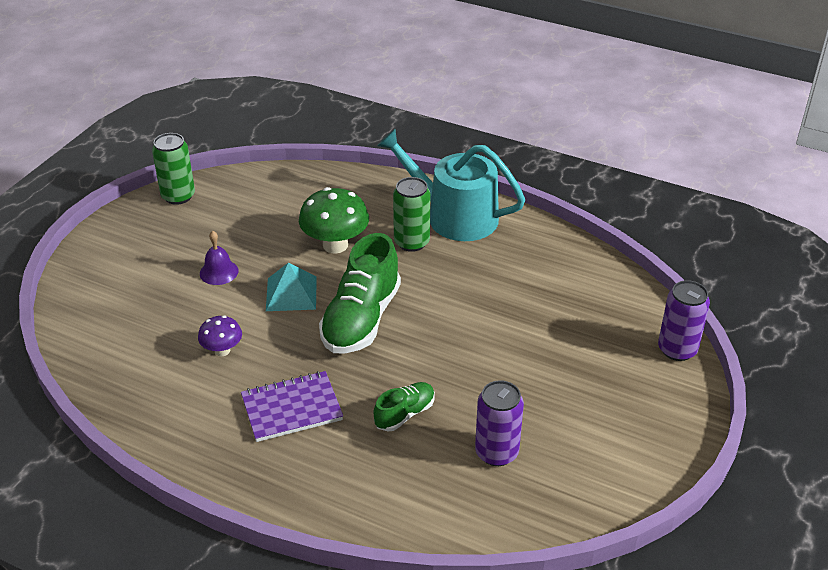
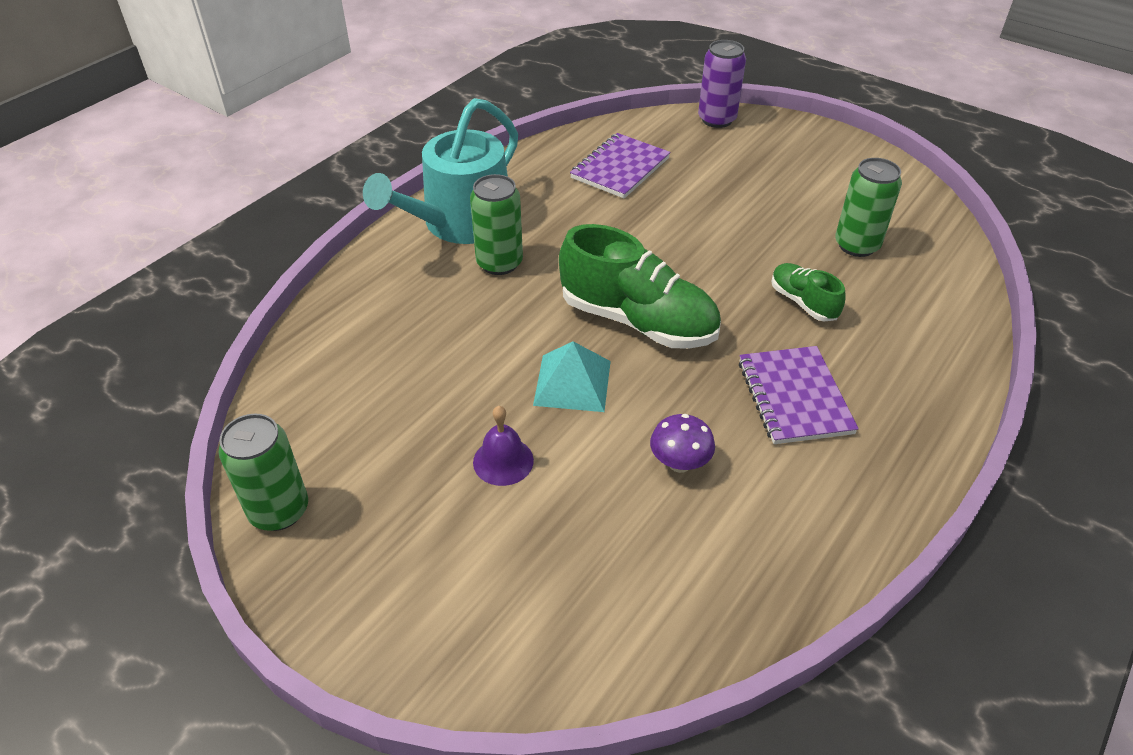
camera: 80 degrees left, 5 degrees up
green mushroom [299,187,369,254] -> none
purple can [475,380,524,466] -> green can [835,158,902,257]
none -> purple notebook [570,133,670,199]

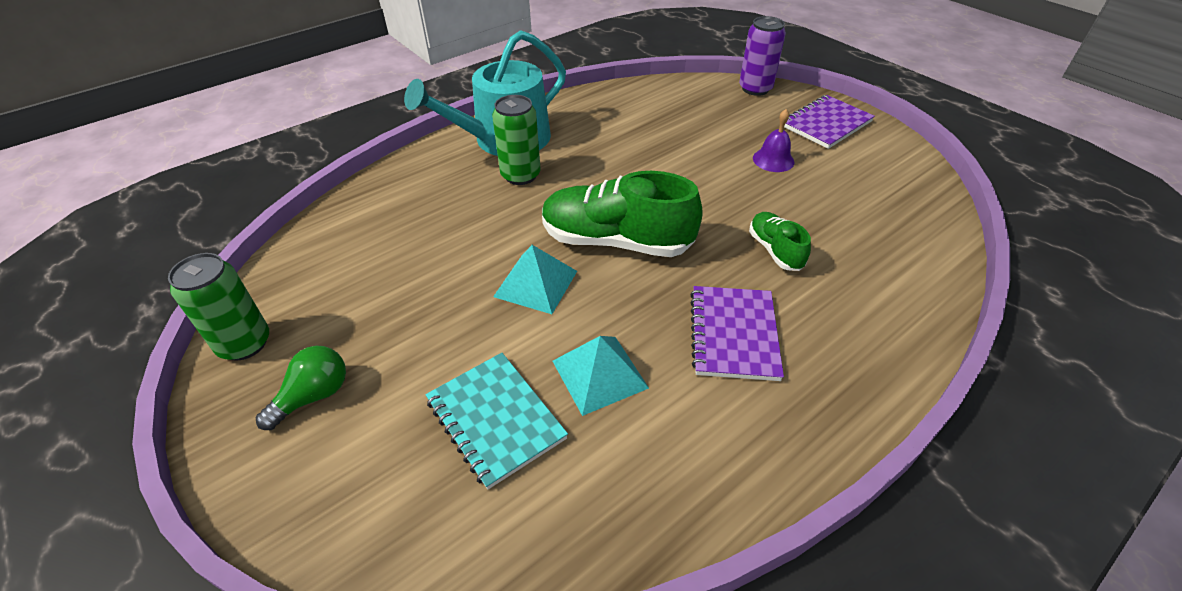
camera: 15 degrees right, 0 degrees up
purple bell [473,406,534,486] -> purple bell moved to [753,109,794,172]
green shoe [559,224,721,349] -> green shoe turned 150 degrees clockwise [542,171,703,257]
purple notebook [570,133,670,199] -> purple notebook moved to [784,95,875,149]
purple mushroom [650,414,715,473] -> turquoise pyramid [553,336,649,416]
green can [835,158,902,257] -> none
none -> green light bulb [256,346,346,430]
none -> turquoise notebook [425,353,568,489]

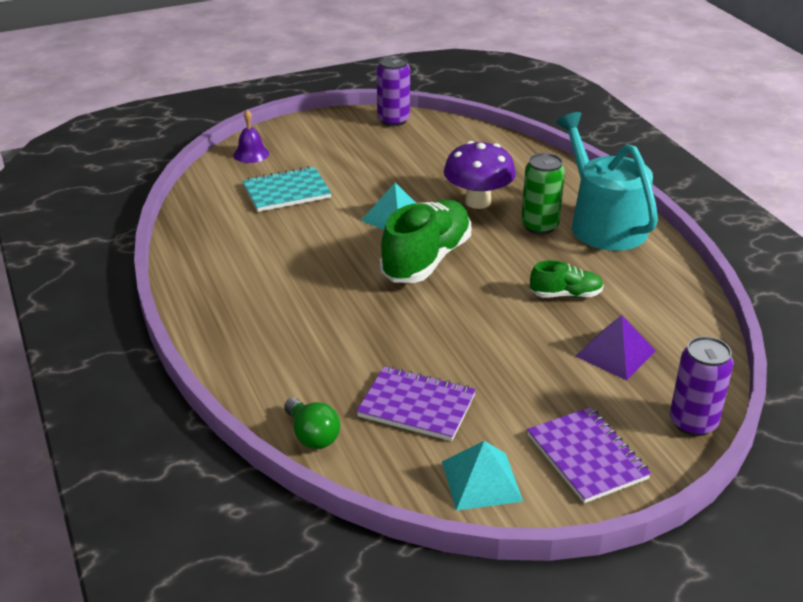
camera: 105 degrees right, 10 degrees down
green can [168,253,269,361] -> purple can [377,55,410,126]
green light bulb [256,346,346,430] -> green light bulb moved to [284,398,340,449]
turquoise pyramid [553,336,649,416] -> turquoise pyramid moved to [442,441,523,511]
purple notebook [690,286,784,381] -> purple notebook moved to [357,366,476,441]
green shoe [749,212,811,271] -> green shoe moved to [530,260,604,298]
purple bell [753,109,794,172] -> purple bell moved to [233,110,269,163]
none -> purple mushroom [444,141,516,209]
none -> purple pyramid [576,315,656,380]

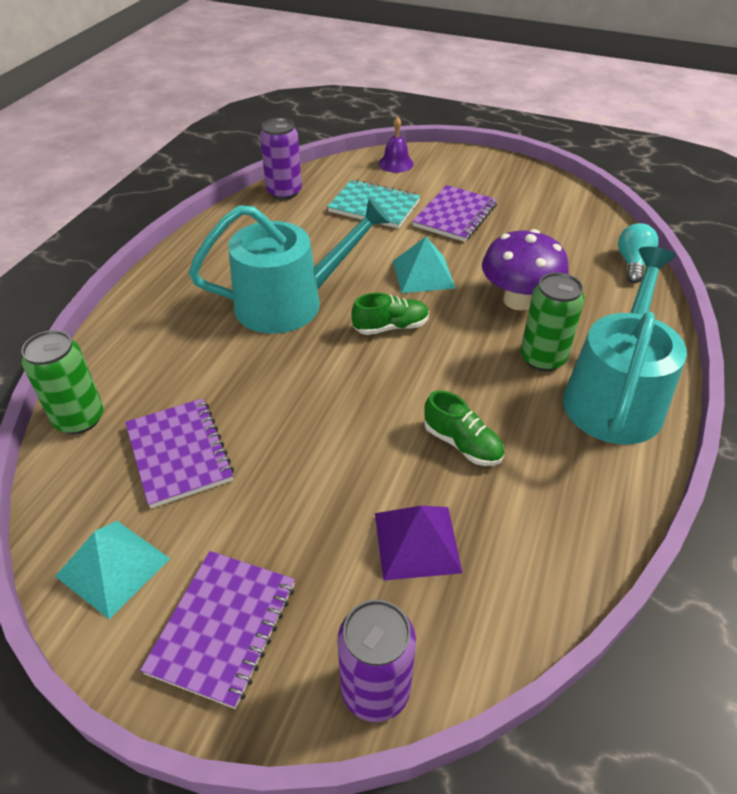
camera: 45 degrees right, 10 degrees up
green light bulb [284,398,340,449] -> green can [22,330,104,434]
purple can [377,55,410,126] -> purple can moved to [260,118,302,200]
green shoe [380,200,471,283] -> green shoe [352,293,429,335], size x0.51
none -> turquoise watering can [189,197,391,334]
none -> purple notebook [412,185,497,242]
none -> turquoise light bulb [618,223,658,283]

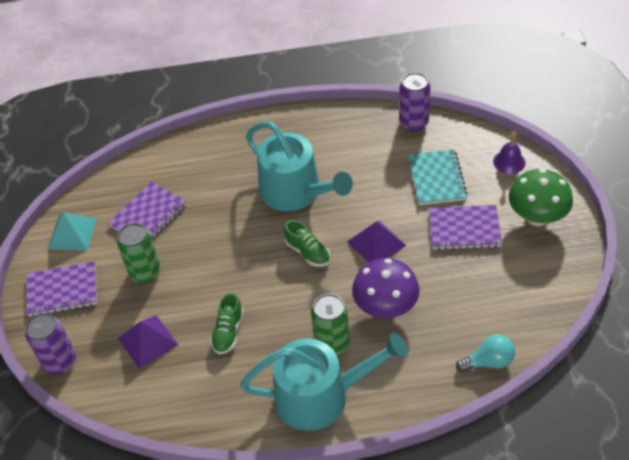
camera: 65 degrees right, 5 degrees up
green can [22,330,104,434] -> green can moved to [117,223,161,283]
turquoise pyramid [393,237,455,293] -> purple pyramid [347,221,406,263]
none -> green mushroom [509,169,573,226]

